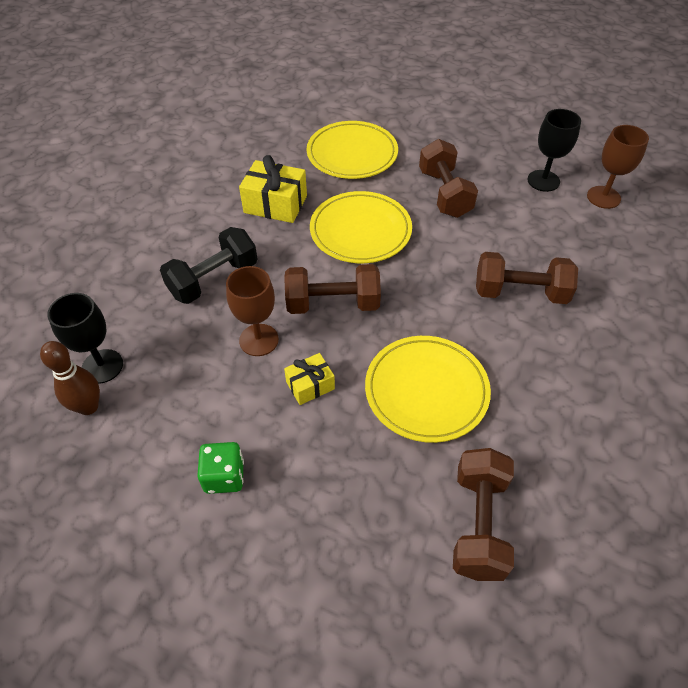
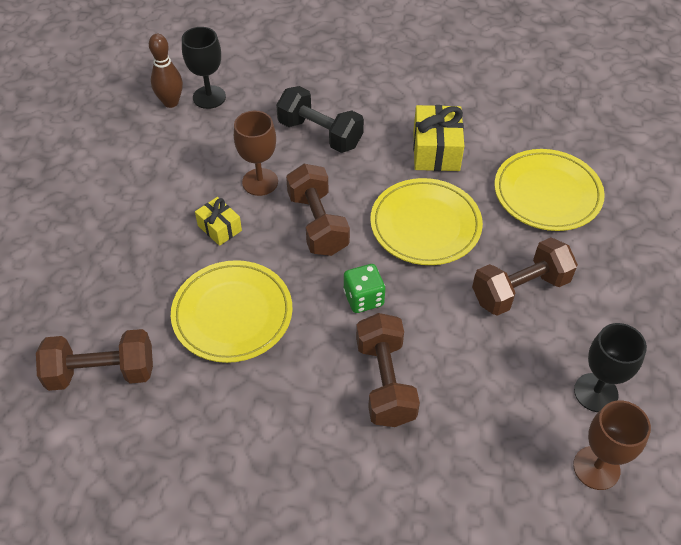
camera: 75 degrees right, 0 degrees up
green dice [197,442,244,494] -> green dice moved to [343,264,385,313]

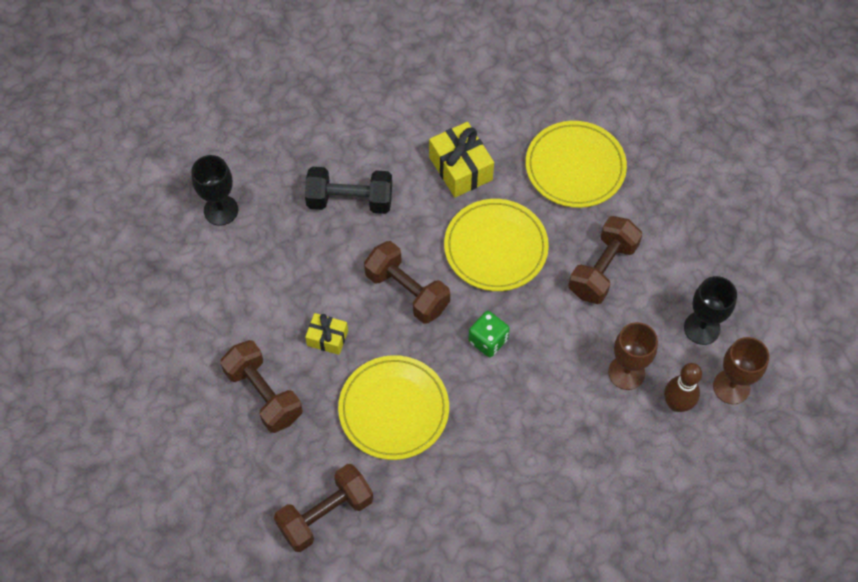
camera: 30 degrees left, 10 degrees up
brown bowling pin [149,34,183,108] -> brown bowling pin moved to [664,363,702,412]
brown goblet [234,111,278,196] -> brown goblet moved to [608,322,658,390]
brown dumbbell [356,313,420,427] -> brown dumbbell moved to [220,340,303,433]

